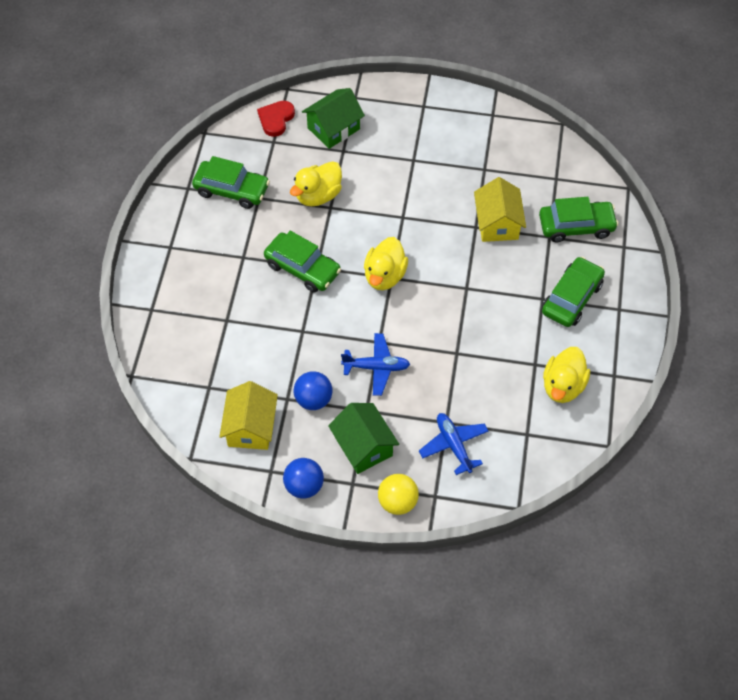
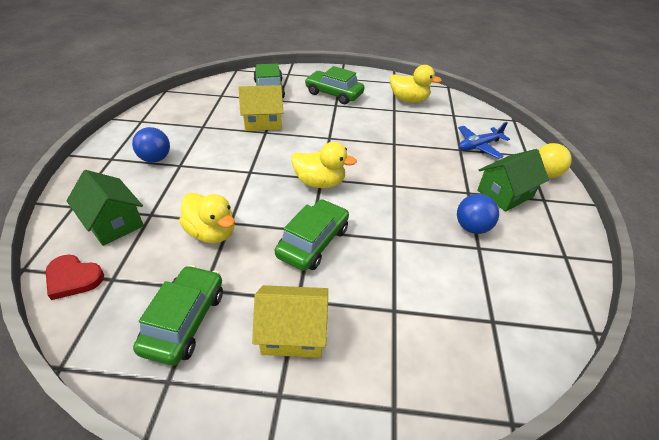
camera: 95 degrees left, 15 degrees down
yellow house [219,381,278,450] -> yellow house moved to [252,285,328,358]
blue ball [283,458,324,498] -> blue ball moved to [132,127,170,163]
blue plane [341,333,410,396] -> none

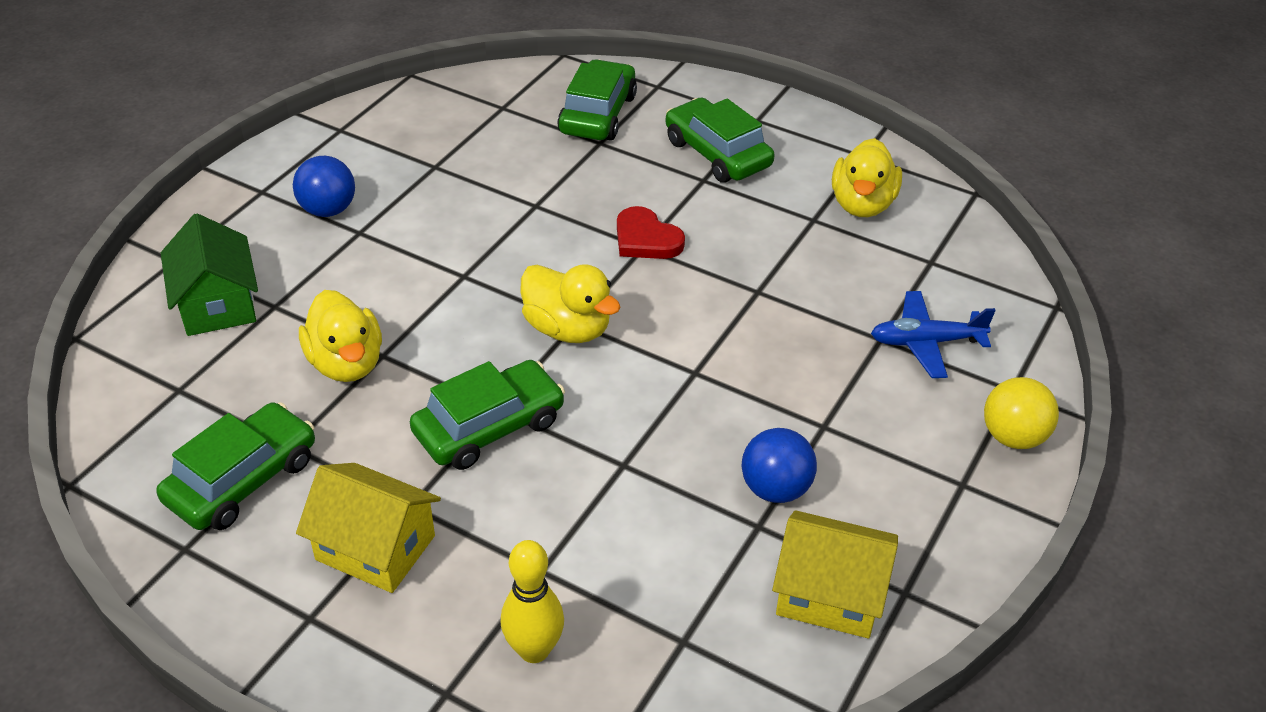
camera: 25 degrees right, 0 degrees up
red heart [46,254,104,300] -> red heart moved to [617,206,685,259]
yellow house [238,85,283,131] -> yellow house moved to [772,510,898,638]
yellow duck [390,65,442,103] -> yellow duck turned 60 degrees clockwise [832,138,902,217]
green house [477,149,549,212] -> none
none -> yellow bowling pin [501,540,564,663]

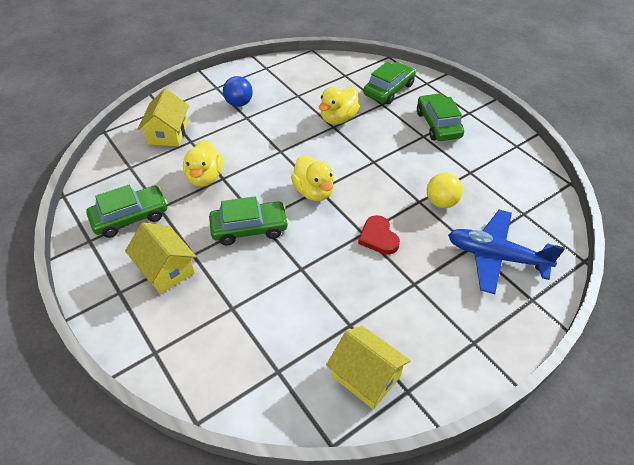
camera: 25 degrees right, 5 degrees up
green house [161,213,258,336] -> yellow house [138,89,189,146]
yellow bowling pin [501,540,564,663] -> none
red heart [617,206,685,259] -> red heart moved to [358,215,400,255]
blue ball [742,428,817,503] -> none
yellow duck [832,138,902,217] -> yellow duck moved to [319,87,360,124]
blue plane [871,291,996,378] -> blue plane [448,210,565,294], size x1.54
yellow ball [984,377,1059,449] -> yellow ball moved to [427,173,463,208]

